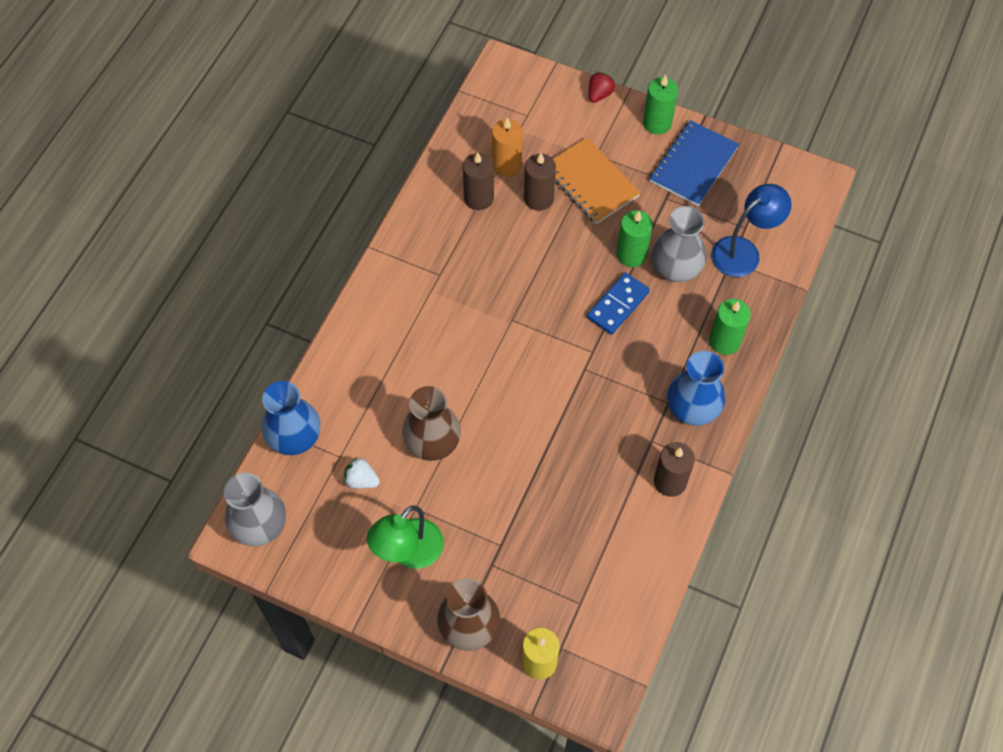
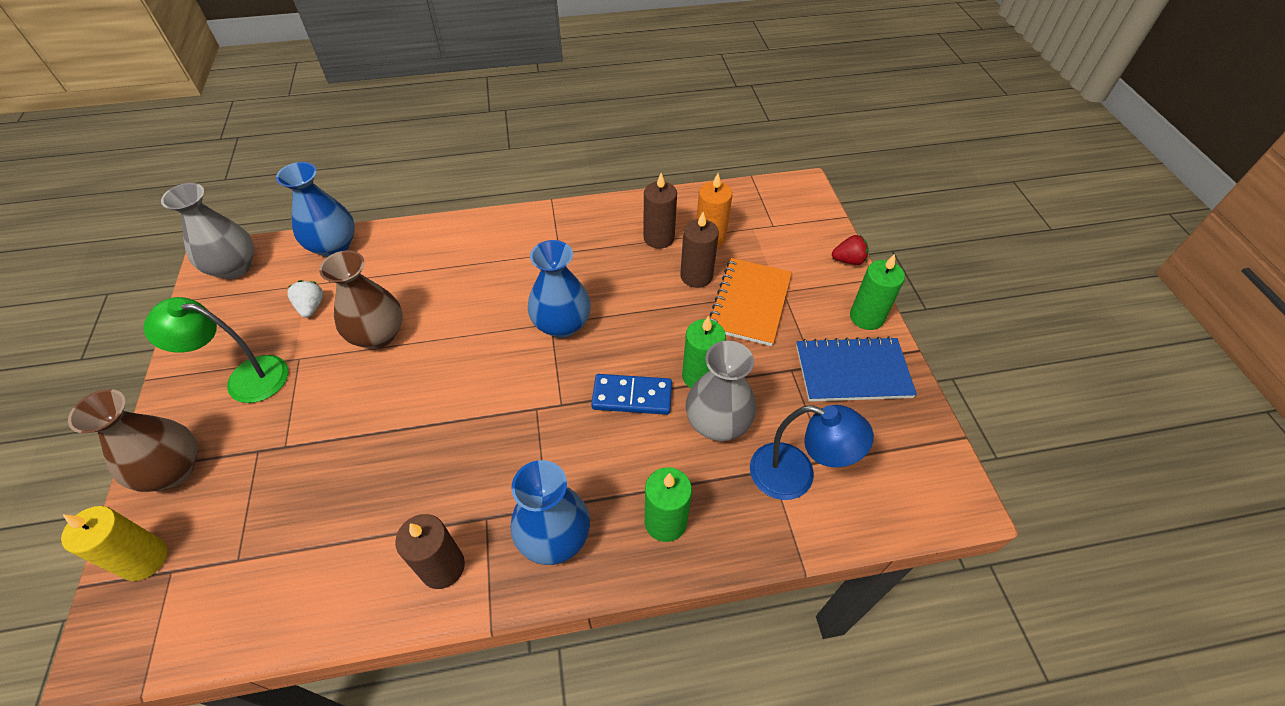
camera: 55 degrees right, 10 degrees down
none -> blue vase [528,240,591,338]

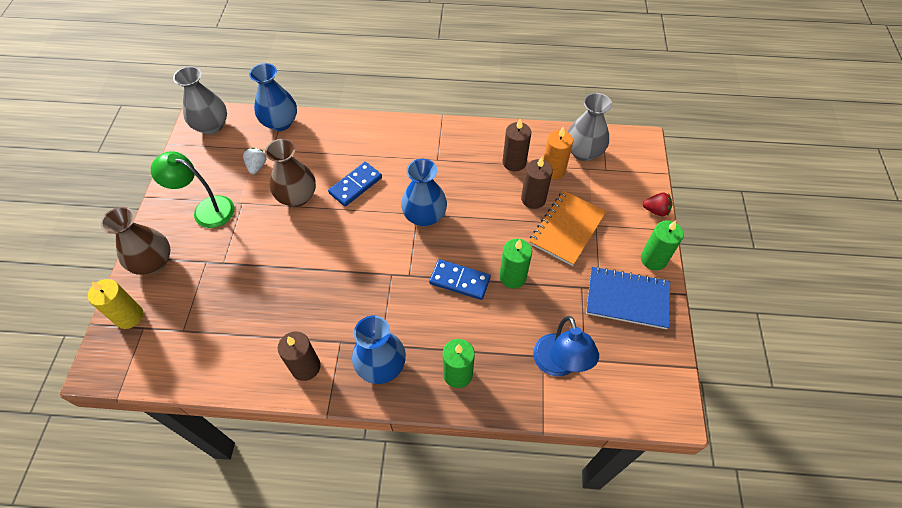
camera: 15 degrees right, 5 degrees up
grey vase [686,341,756,441] -> grey vase moved to [567,93,612,161]
blue lamp [750,405,874,500] -> blue lamp turned 45 degrees clockwise [533,316,599,377]
none -> blue domino [328,162,382,207]

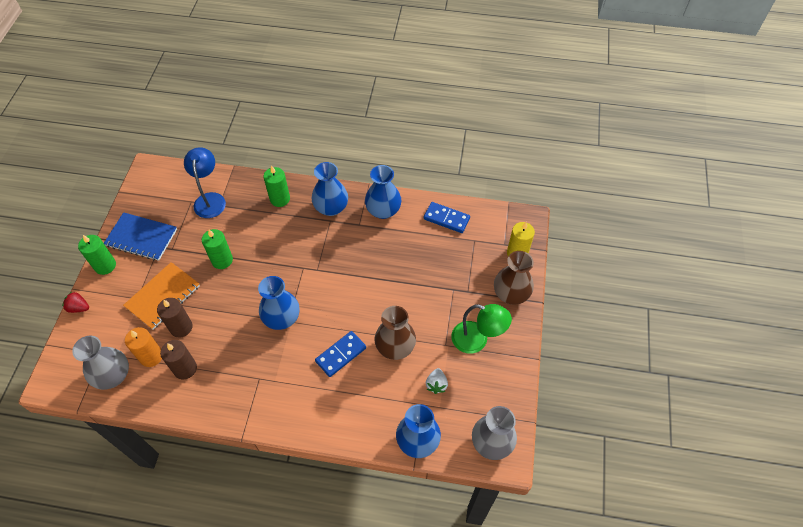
camera: 175 degrees left, 0 degrees up
brown candle [278,332,321,381] -> blue vase [365,165,401,219]
blue domino [429,259,491,300] -> blue domino moved to [424,202,470,233]

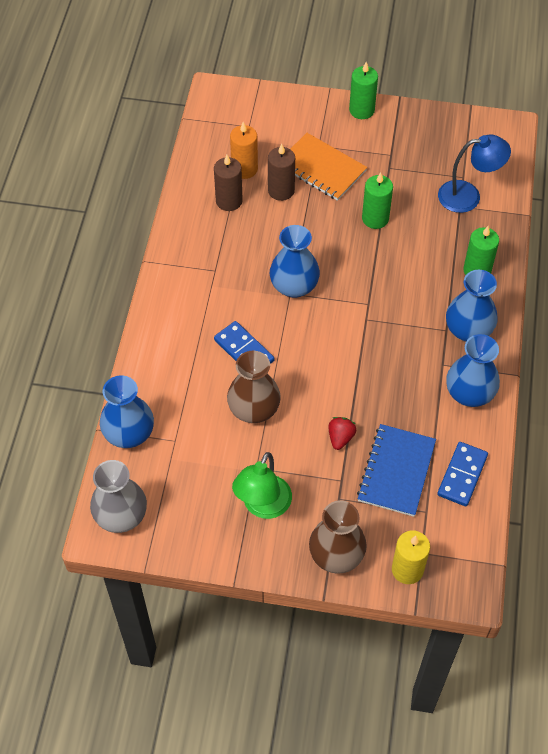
camera: 90 degrees right, 0 degrees up
red strawberry [62,292,89,313] -> red strawberry moved to [328,417,356,450]
grey vase [72,336,129,390] -> none
blue notebook [104,212,177,261] -> blue notebook moved to [357,424,436,517]
white strawberry [426,368,448,394] -> none

